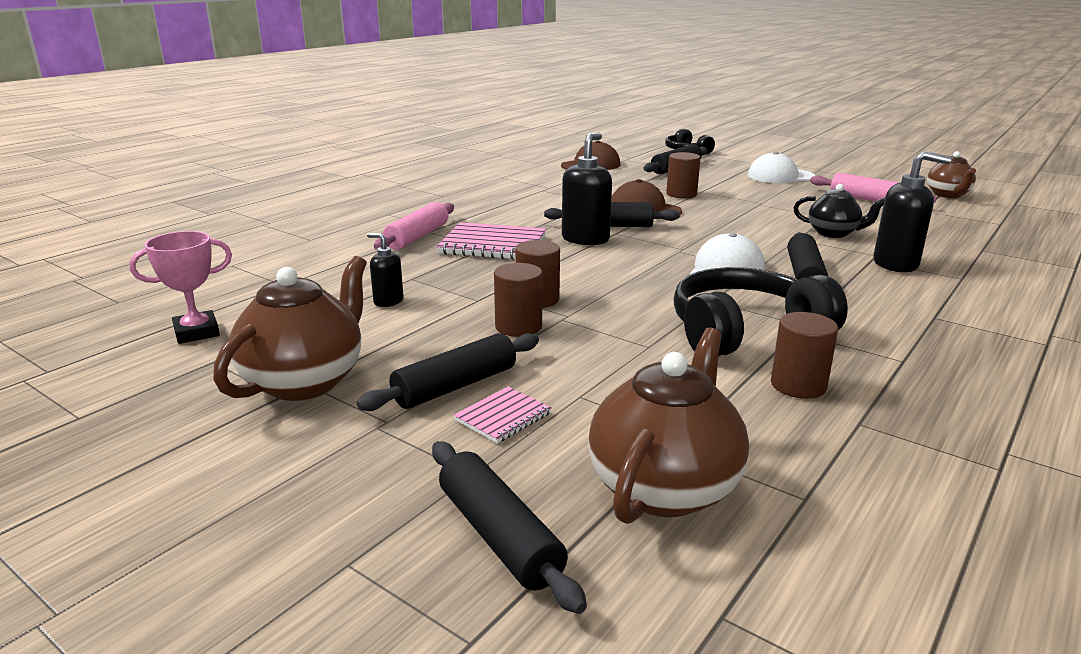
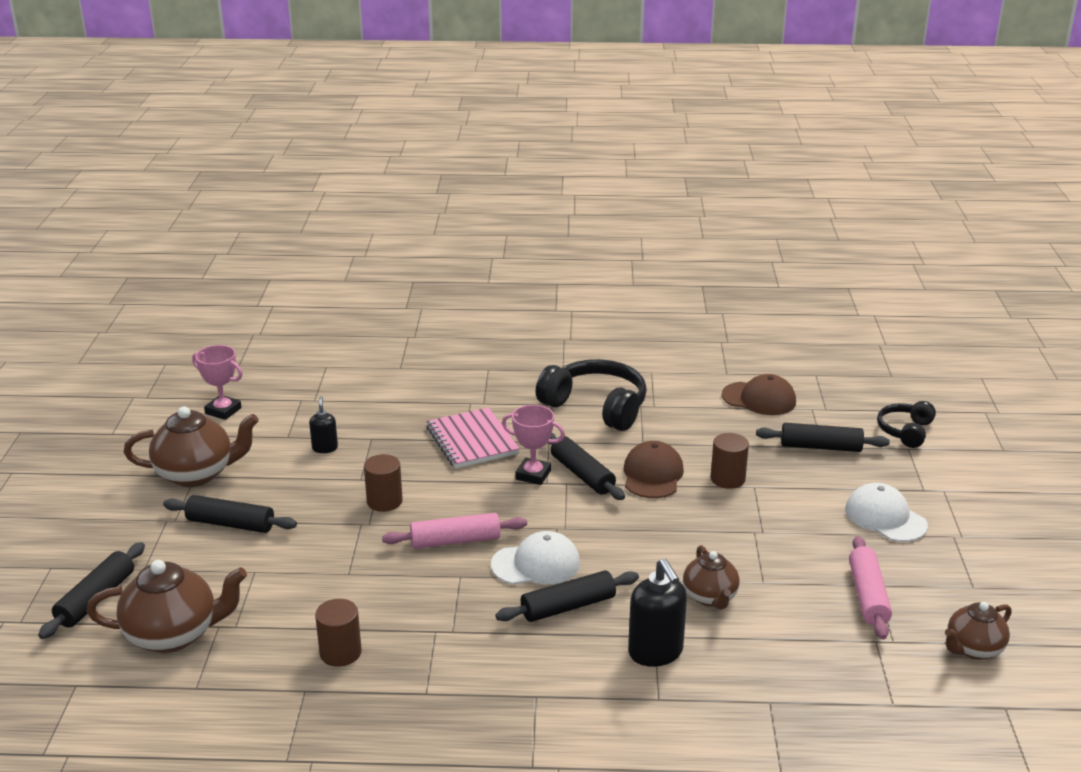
camera: 55 degrees right, 5 degrees up
pink rolling pin [374,202,454,250] -> pink rolling pin moved to [382,513,527,549]
pink notebook [454,387,552,443] -> none
brown cylinder [494,263,542,337] -> none
black soap dispenser [562,132,612,245] -> pink trophy [502,405,565,485]
black headphones [673,267,848,356] -> black headphones moved to [536,359,647,431]
black teapot [794,184,885,238] -> brown teapot [683,545,740,610]

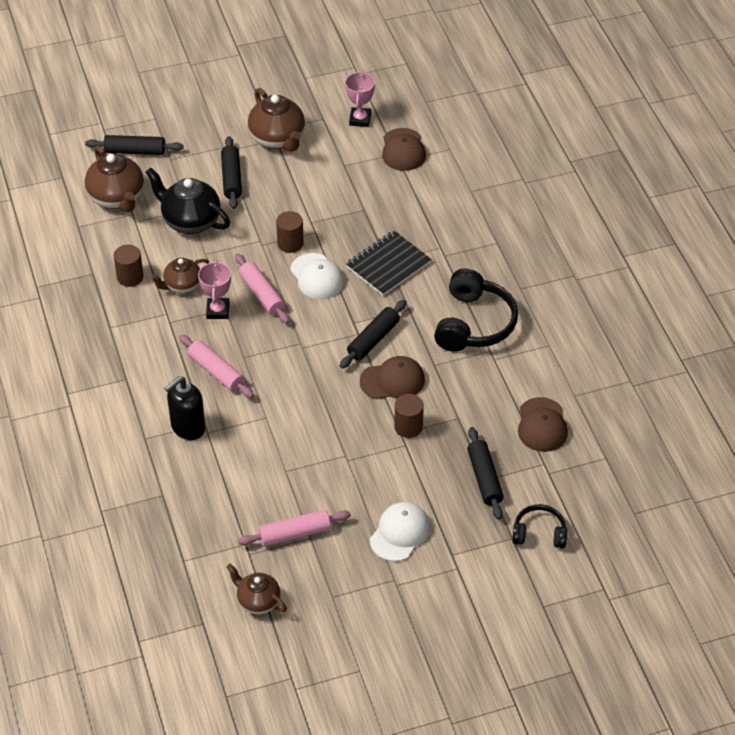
camera: 70 degrees right, 20 degrees up
black soap dispenser [309,396,338,453] -> none
pink notebook [427,407,520,469] -> black notebook [346,231,431,296]
white cap [491,531,580,584] -> white cap moved to [290,253,344,299]
black rolling pin [495,570,639,622] -> pink rolling pin [179,334,254,398]
pink trophy [502,405,565,485] -> pink trophy moved to [198,260,231,319]
brown teapot [683,545,740,610] -> brown teapot moved to [150,258,210,293]
none -> black teapot [146,167,230,234]
none -> brown cap [382,128,426,171]

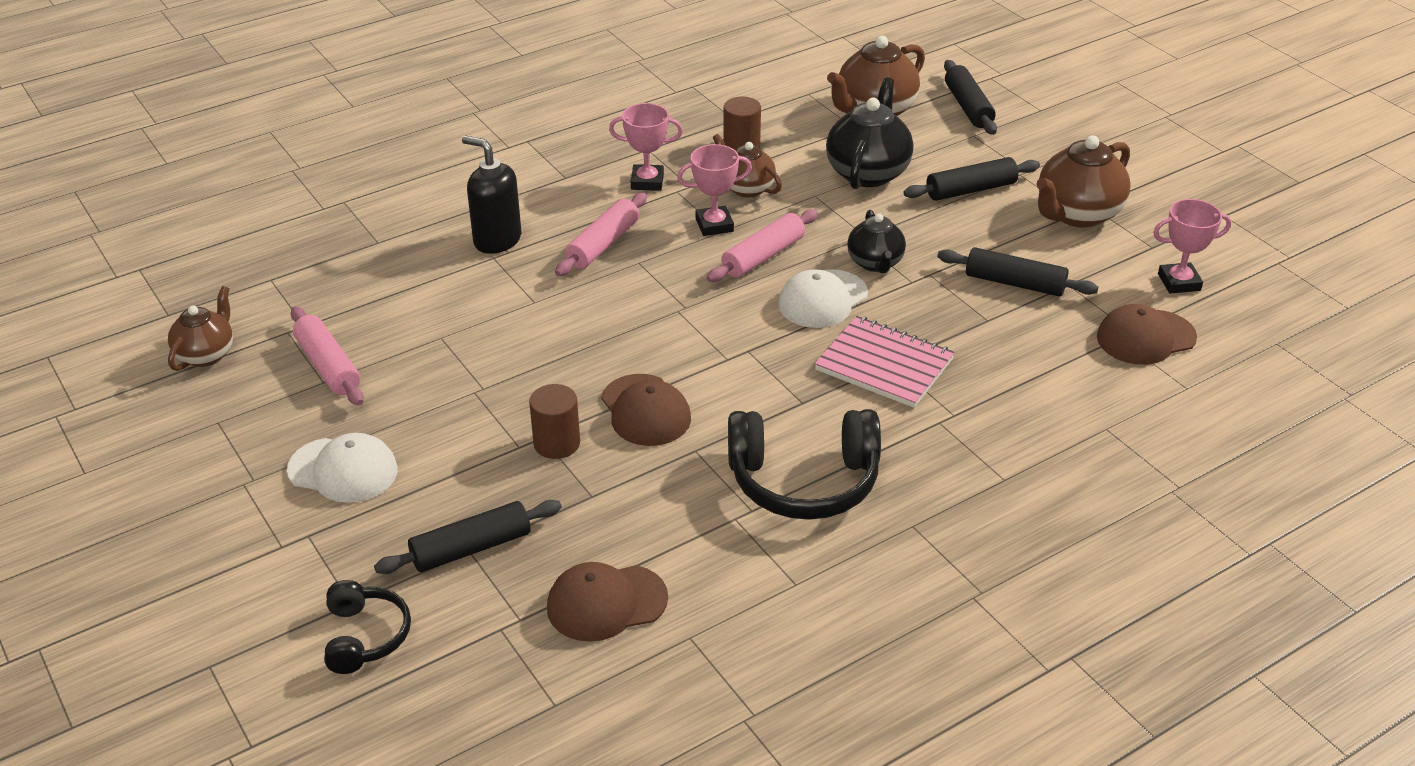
camera: 75 degrees right, 10 degrees down
brown cylinder [276,211,304,253] -> black teapot [847,210,906,273]
black rolling pin [340,300,407,369] -> black rolling pin moved to [937,247,1098,297]
black notebook [346,231,431,296] -> pink notebook [815,316,955,408]
none -> pink trophy [609,103,683,191]

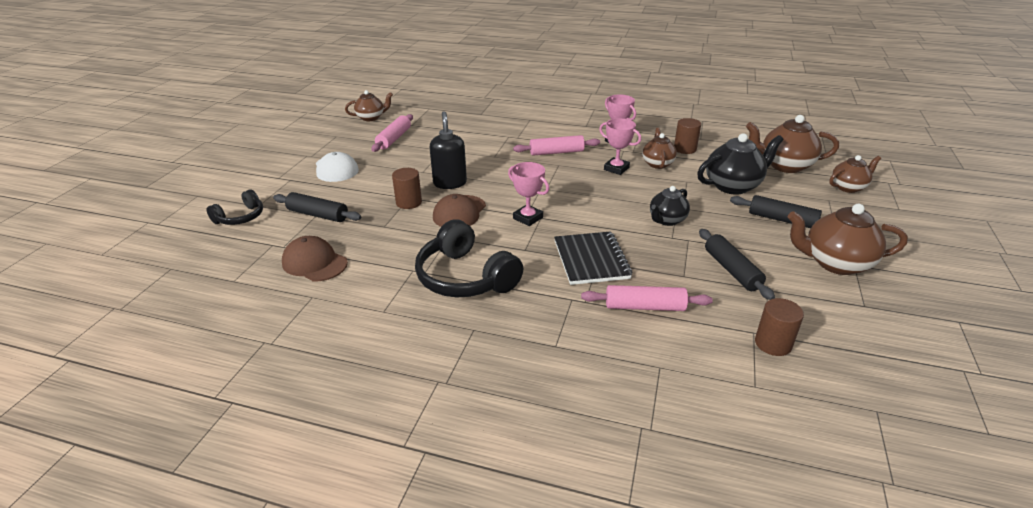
camera: 50 degrees right, 5 degrees down
black soap dispenser [462,136,521,254] -> black soap dispenser moved to [430,111,467,189]
pink rolling pin [707,209,818,282] -> pink rolling pin moved to [581,285,713,311]
white cap [778,269,868,328] -> none
pink notebook [815,316,955,408] -> black notebook [554,231,632,285]
black rolling pin [944,60,997,135] -> brown teapot [829,155,881,193]
brown cap [1097,304,1197,365] -> brown cylinder [755,298,804,356]
pink trophy [1153,199,1231,294] -> pink trophy moved to [508,162,549,226]

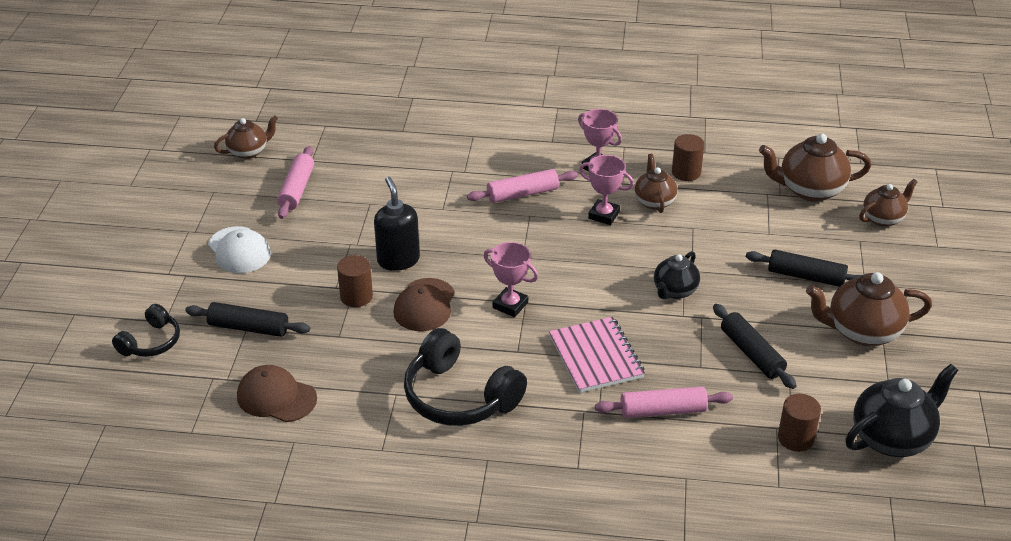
camera: 10 degrees left, 5 degrees up
black notebook [554,231,632,285] -> pink notebook [549,317,645,393]
black teapot [697,133,783,195] -> black teapot moved to [846,364,958,457]

